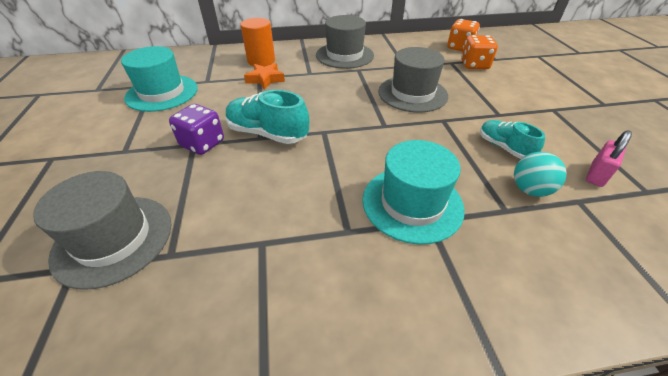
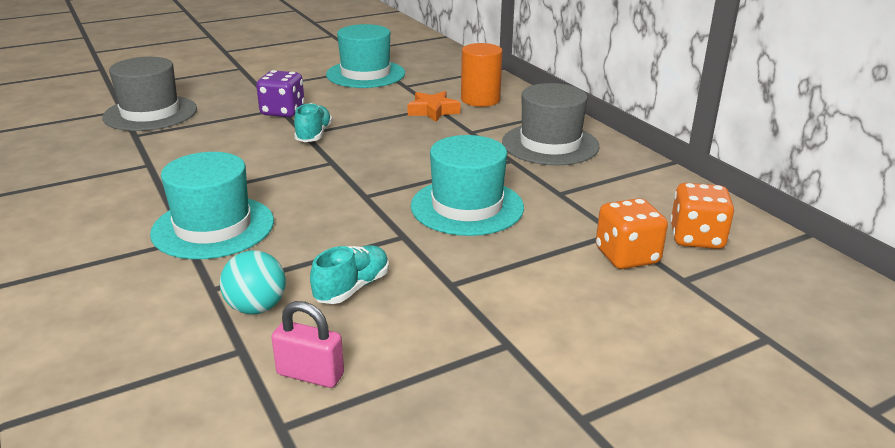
camera: 70 degrees right, 15 degrees down
turquoise shoe [226,90,309,144] -> turquoise shoe [294,103,332,142], size x0.64
grey hat [378,47,448,113] -> turquoise hat [411,135,524,236]

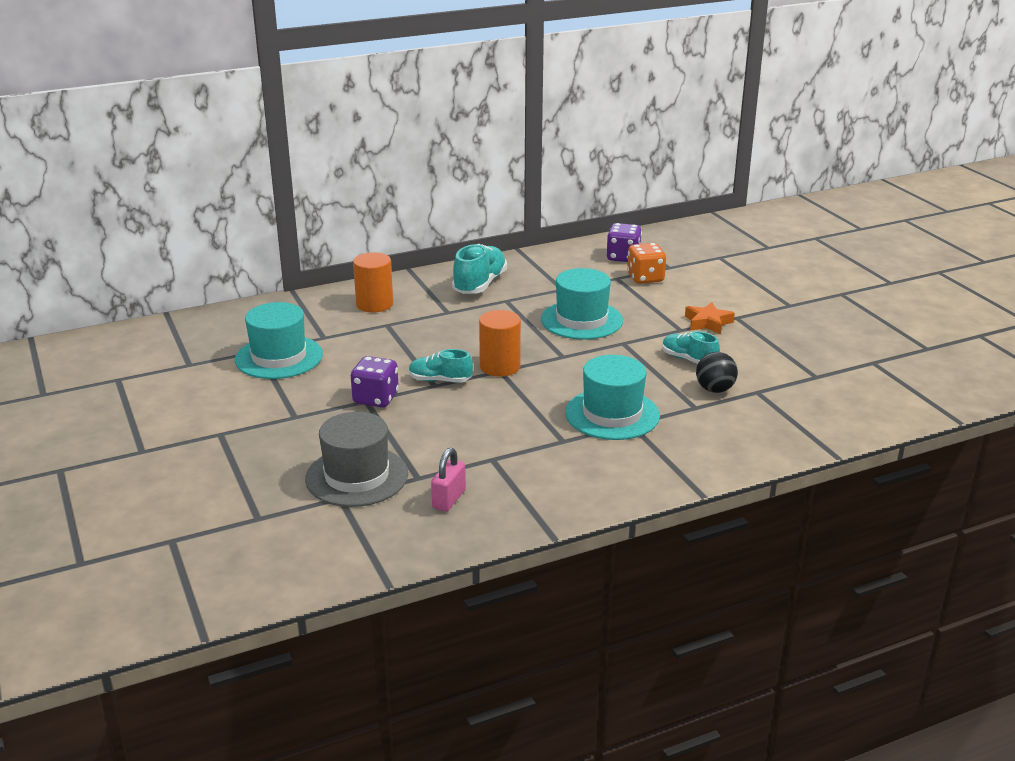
camera: 85 degrees left, 0 degrees up
turquoise ball [220,250,286,314] -> black ball [696,352,738,393]
pink padlock [271,301,344,388] -> pink padlock moved to [431,448,466,512]
orange star [407,91,460,122] -> orange star moved to [685,302,735,334]
grey hat [502,83,600,165] -> turquoise shoe [452,244,507,294]
orange dice [670,183,734,249] -> purple dice [606,223,642,262]
none -> orange cylinder [479,310,521,377]

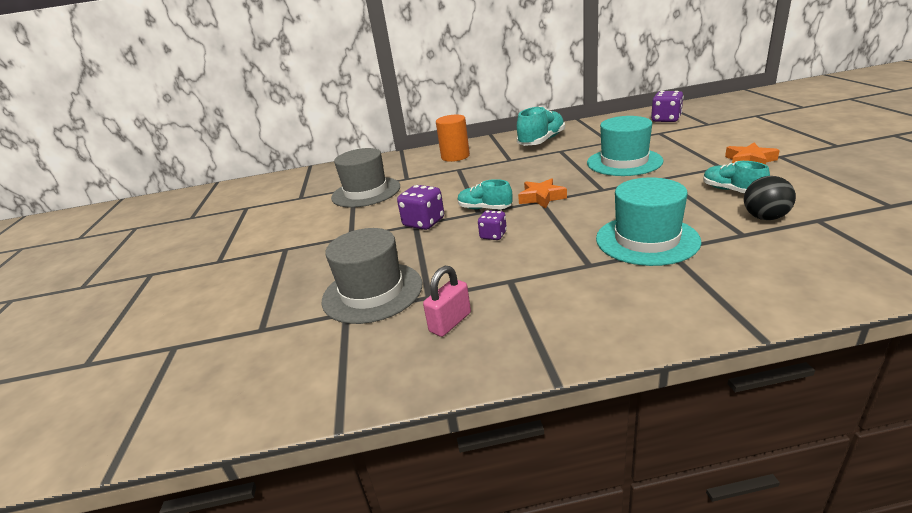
camera: 20 degrees right, 0 degrees up
turquoise hat [235,302,323,379] -> grey hat [331,148,400,207]
orange cylinder [479,310,521,377] -> orange star [518,178,567,209]
orange dice [627,243,666,284] -> none
none -> purple dice [478,210,507,240]

